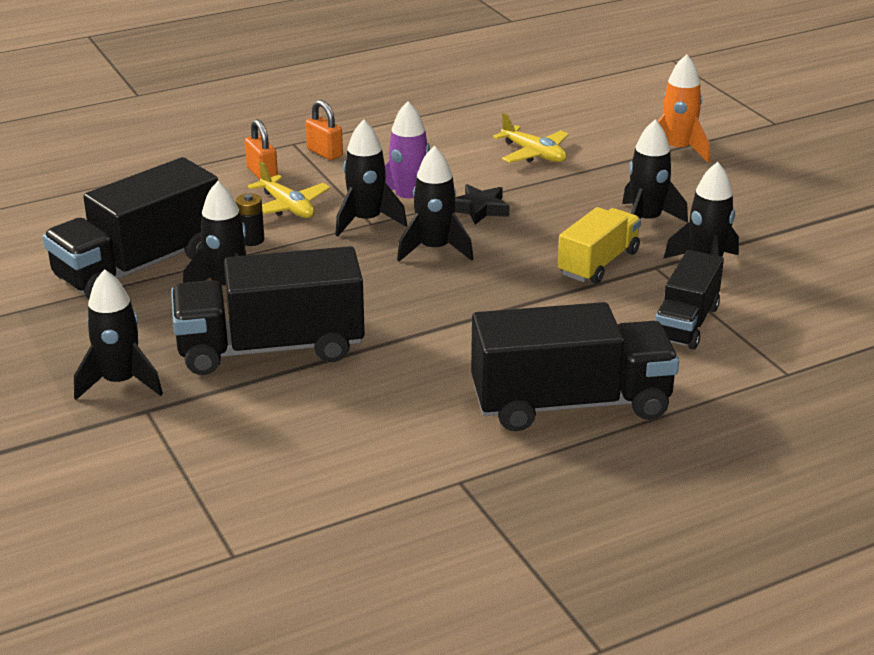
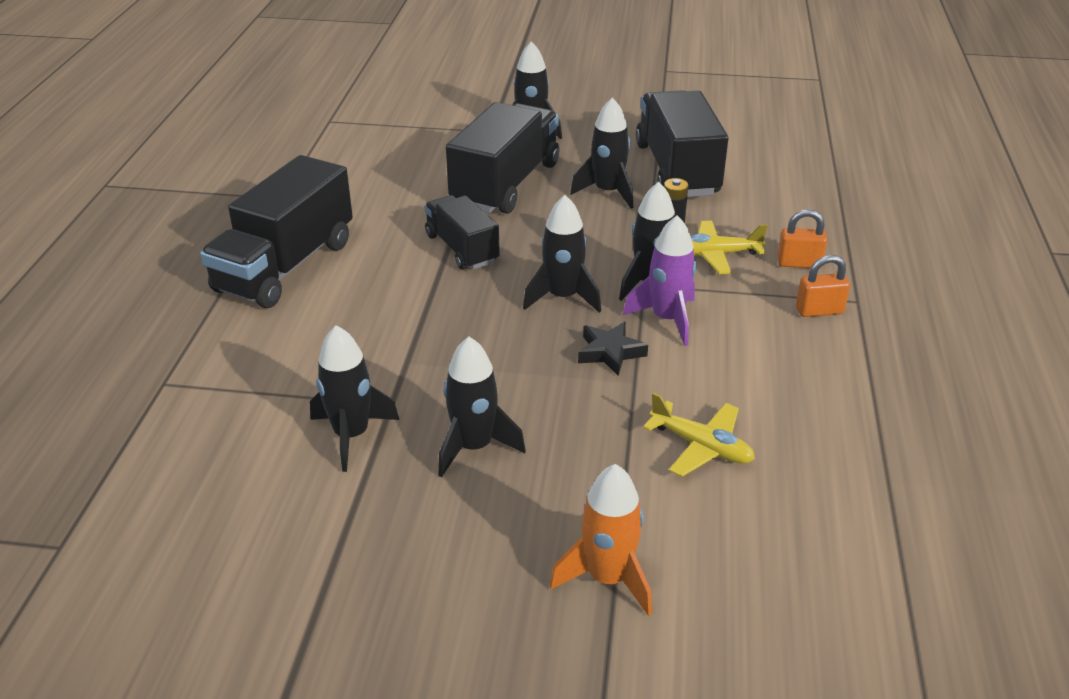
camera: 125 degrees right, 5 degrees up
yellow plane [493,113,569,163] -> yellow plane turned 135 degrees counterclockwise [643,392,755,477]
yellow truck [558,207,641,284] -> none
black truck [655,250,724,350] -> black truck moved to [424,195,500,270]

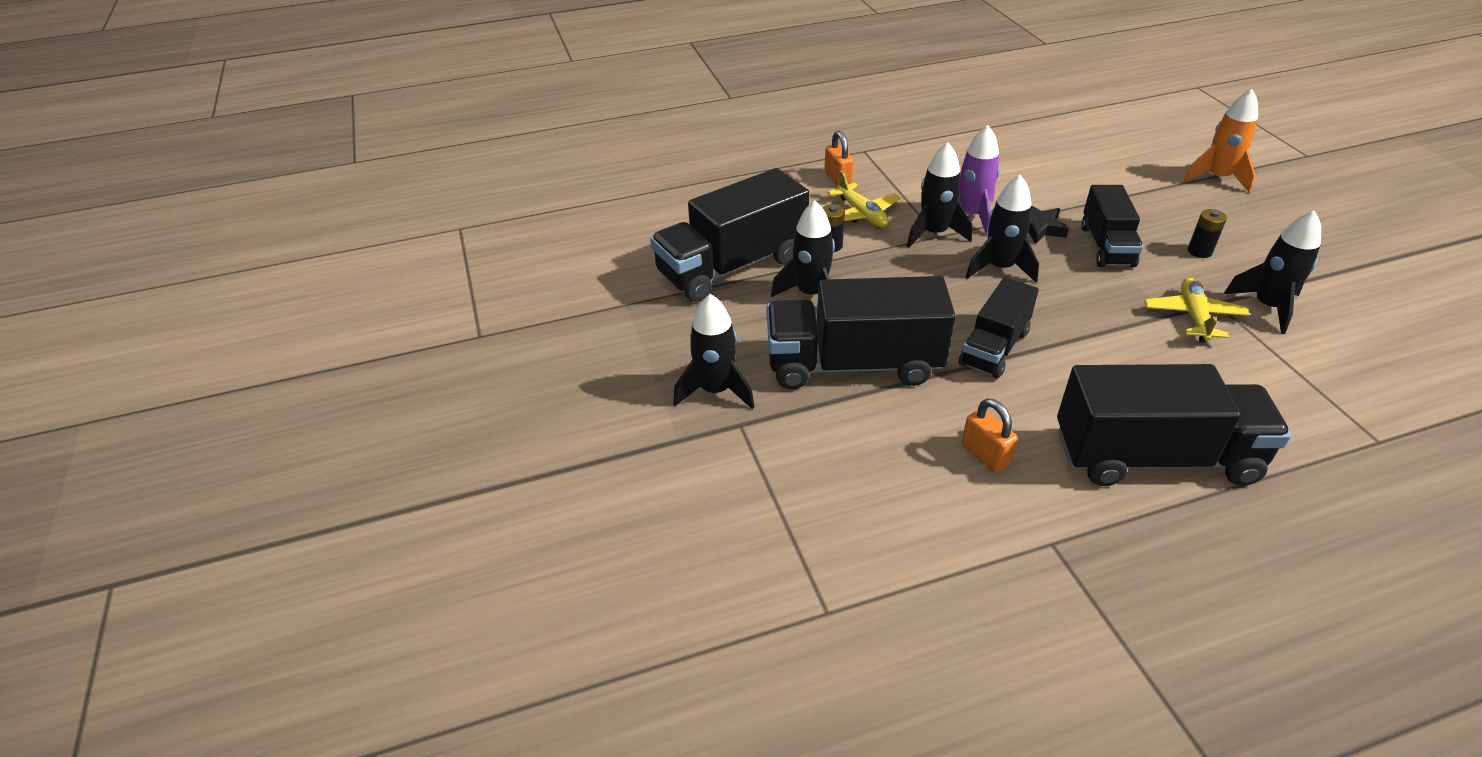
camera: 115 degrees left, 5 degrees up
black rocket [438,337,526,477] -> black battery [1188,209,1227,258]
yellow plane [643,392,755,477] -> yellow plane moved to [1144,278,1250,342]
orange padlock [796,255,850,317] -> orange padlock moved to [962,398,1018,472]
none -> black truck [1081,185,1143,267]

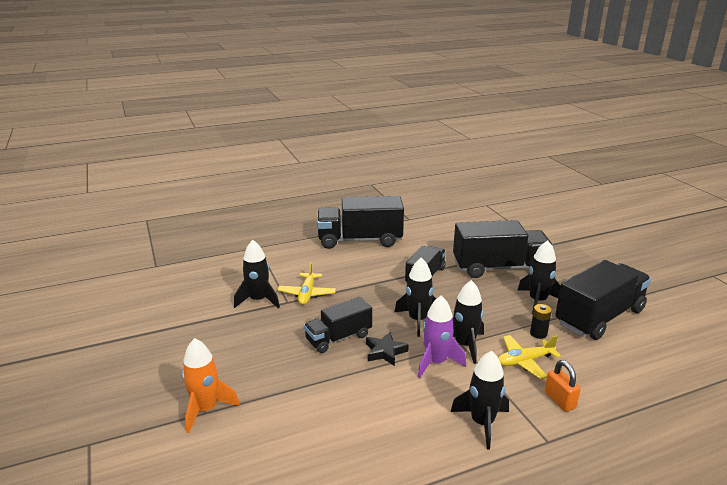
camera: 175 degrees right, 15 degrees down
black rocket [673,294,755,409] -> black rocket moved to [450,351,509,449]
yellow plane [827,171,901,227] -> yellow plane turned 75 degrees counterclockwise [498,335,561,379]
orange padlock [962,398,1018,472] -> none
black truck [1081,185,1143,267] -> black truck turned 120 degrees counterclockwise [304,297,372,353]
black battery [1188,209,1227,258] -> none

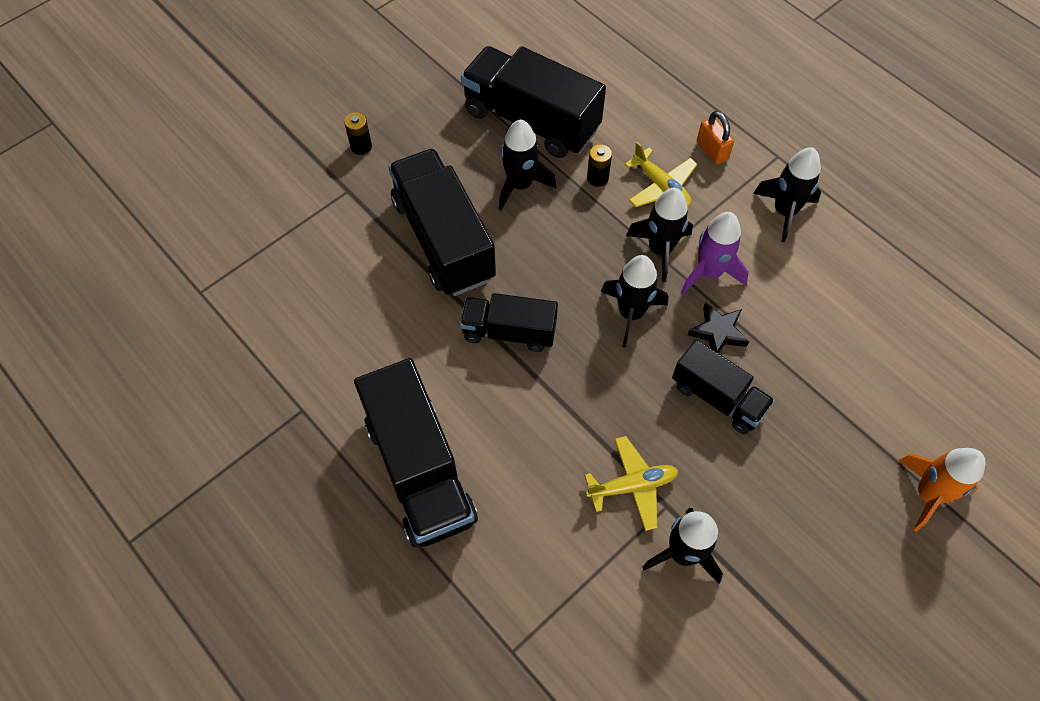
camera: 110 degrees left, 35 degrees up
orange padlock [544,360,581,412] -> orange padlock turned 75 degrees counterclockwise [697,111,734,165]
none -> black battery [344,112,372,155]

